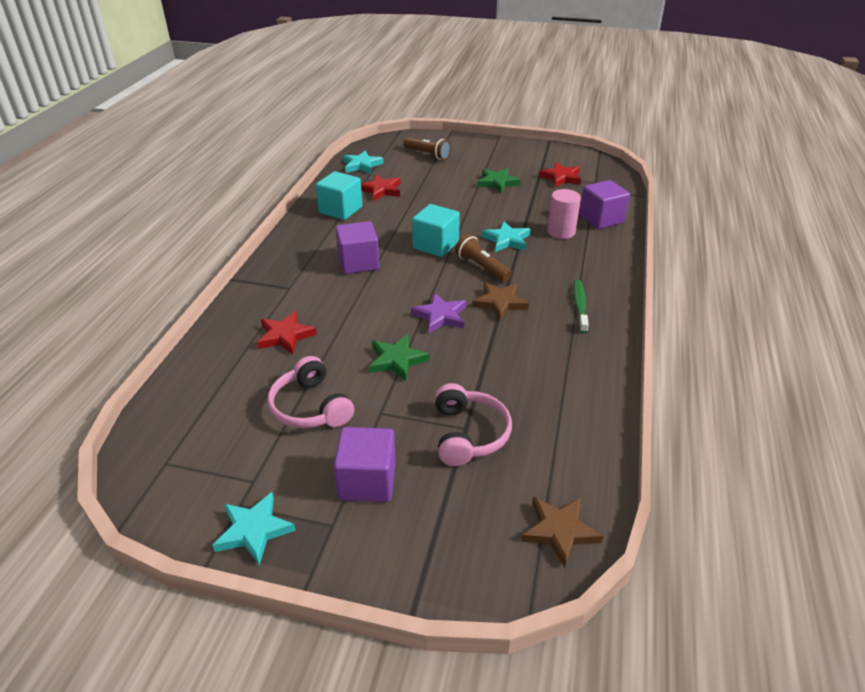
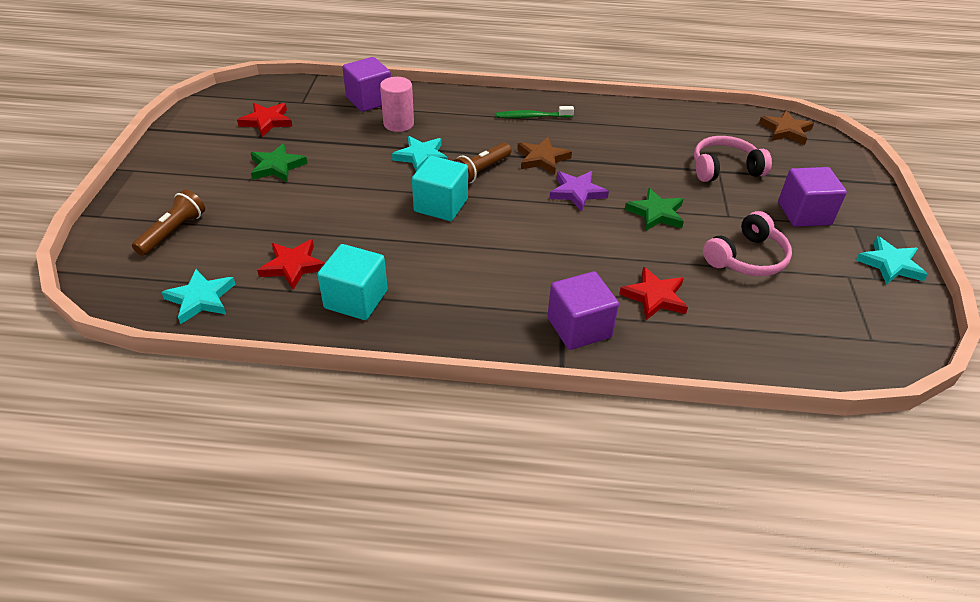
camera: 100 degrees left, 5 degrees up
purple cube [335,221,380,274] -> purple cube moved to [547,271,619,350]

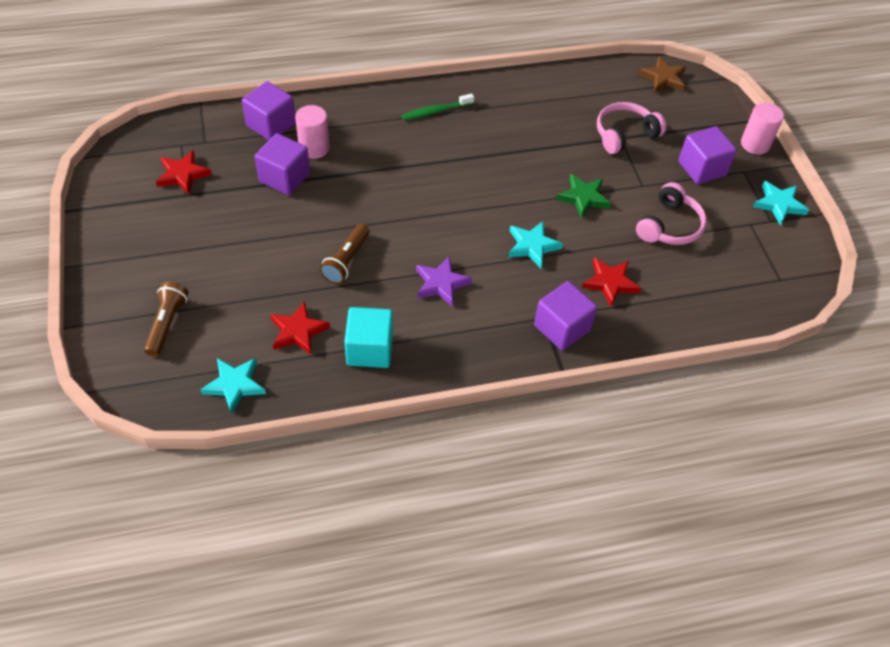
camera: 20 degrees left, 10 degrees up
green star [251,143,308,182] -> none
turquoise star [392,136,448,172] -> turquoise star moved to [508,221,563,268]
turquoise cube [412,156,468,221] -> none
brown flashlight [453,142,511,183] -> brown flashlight moved to [319,224,370,284]
brown star [517,137,572,175] -> none
purple star [549,171,609,212] -> purple star moved to [416,256,472,306]
none -> purple cube [255,133,310,195]
none -> pink cylinder [741,102,784,154]

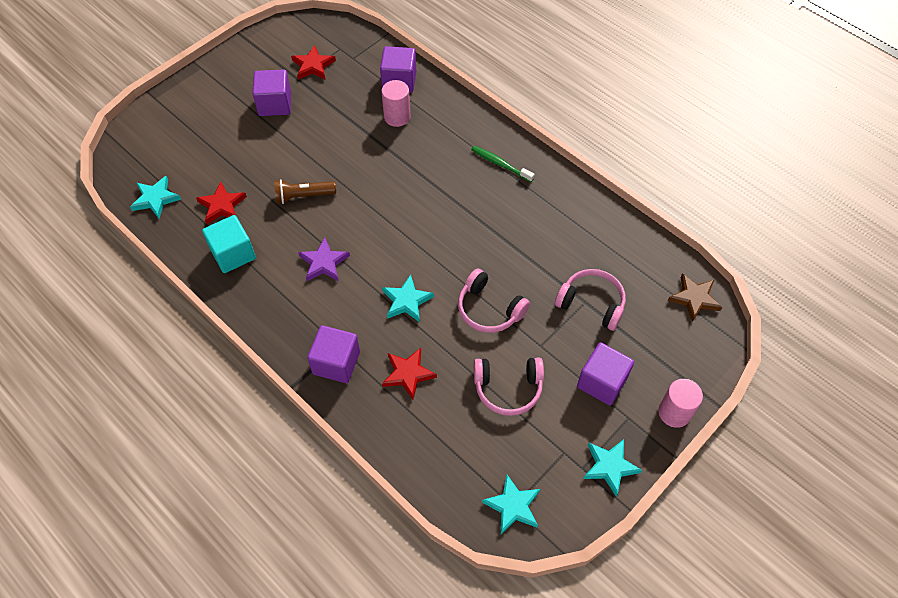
camera: 60 degrees right, 5 degrees up
brown flashlight [144,281,189,356] -> none
purple cube [255,133,310,195] -> purple cube moved to [253,70,291,116]
green star [556,174,611,218] -> pink headphones [458,269,530,333]
none -> turquoise star [482,474,540,534]

